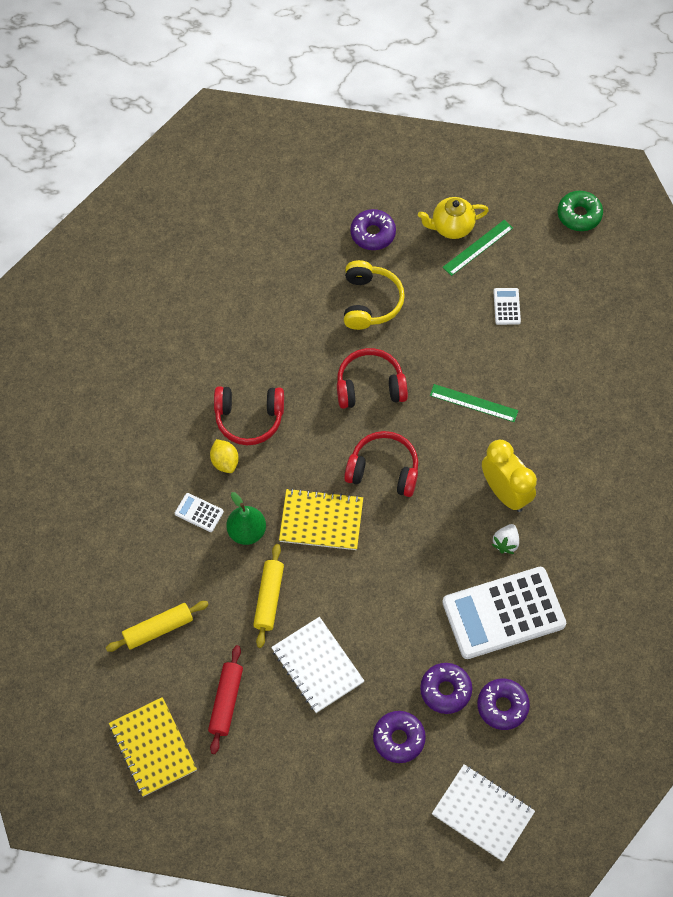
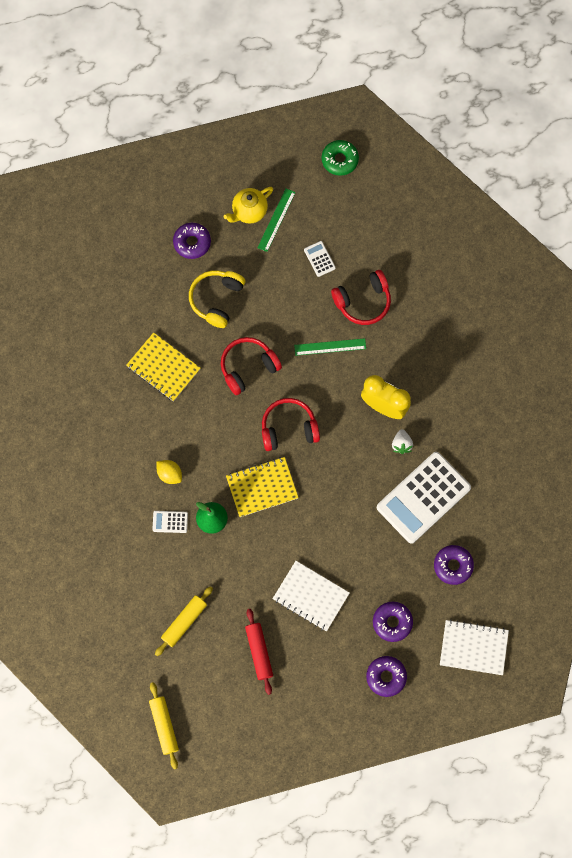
camera: 25 degrees left, 10 degrees up
yellow notebook [109,697,197,797] -> yellow notebook moved to [126,332,201,402]
red headphones [214,386,284,445] -> red headphones moved to [331,270,391,325]
yellow rolling pin [253,544,284,648] -> yellow rolling pin moved to [149,682,179,769]
yellow headphones [344,260,405,330] -> yellow headphones turned 135 degrees counterclockwise [189,270,245,328]
purple donut [420,663,472,714] -> purple donut moved to [366,656,407,697]

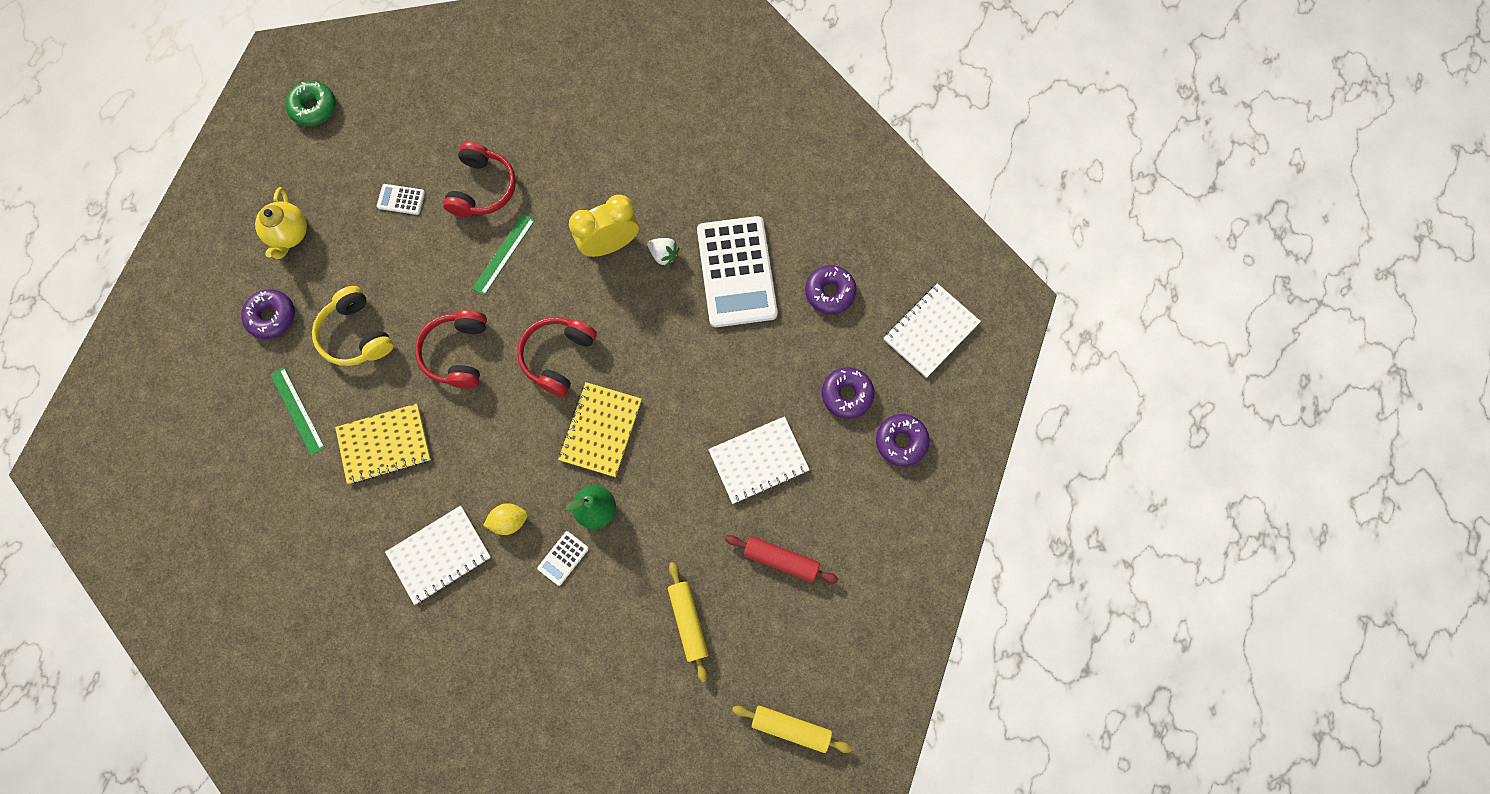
camera: 55 degrees left, 0 degrees up
green ruler [257,189,296,252] -> green ruler moved to [270,367,325,455]
none -> white notebook [385,505,491,605]

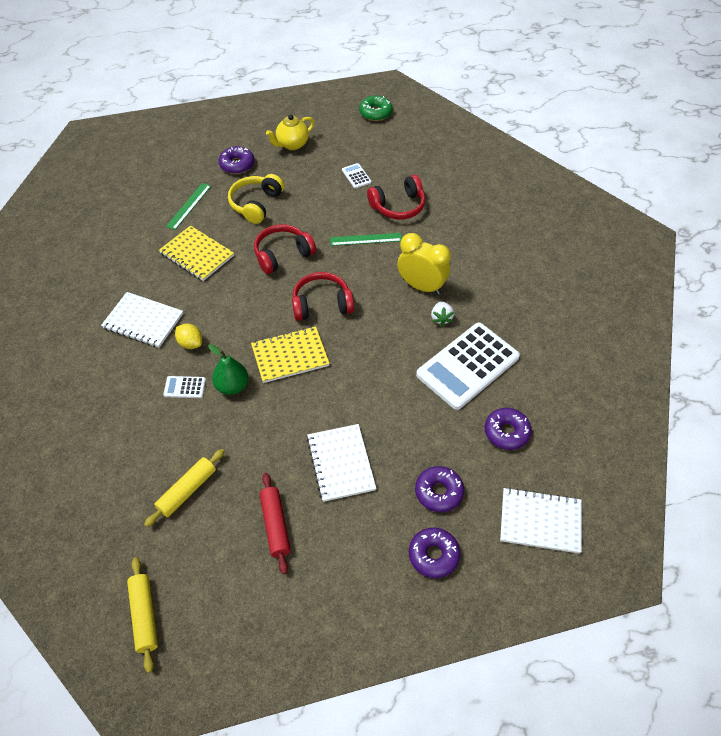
camera: 55 degrees right, 20 degrees down
white notebook [708,416,810,504] -> white notebook turned 45 degrees clockwise [307,424,376,502]

